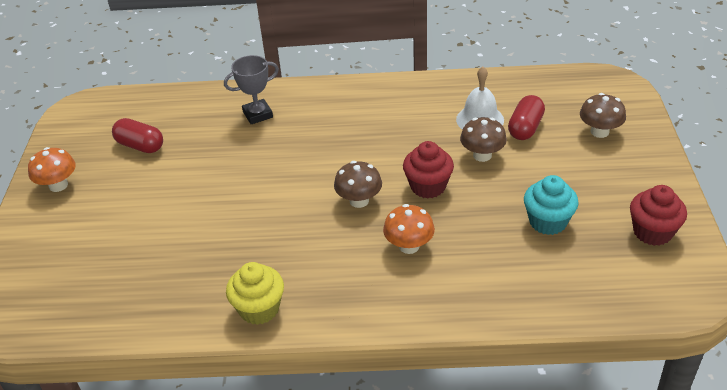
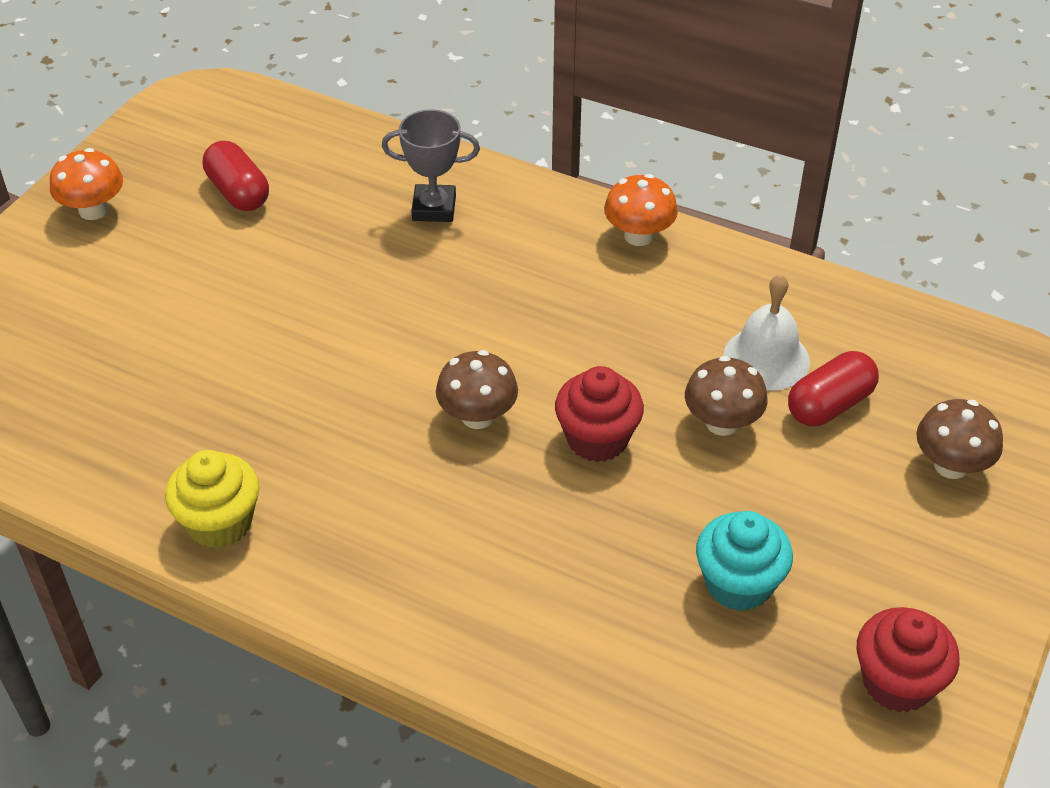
camera: 25 degrees right, 5 degrees up
orange mushroom [383,204,435,254] -> orange mushroom moved to [604,174,678,246]

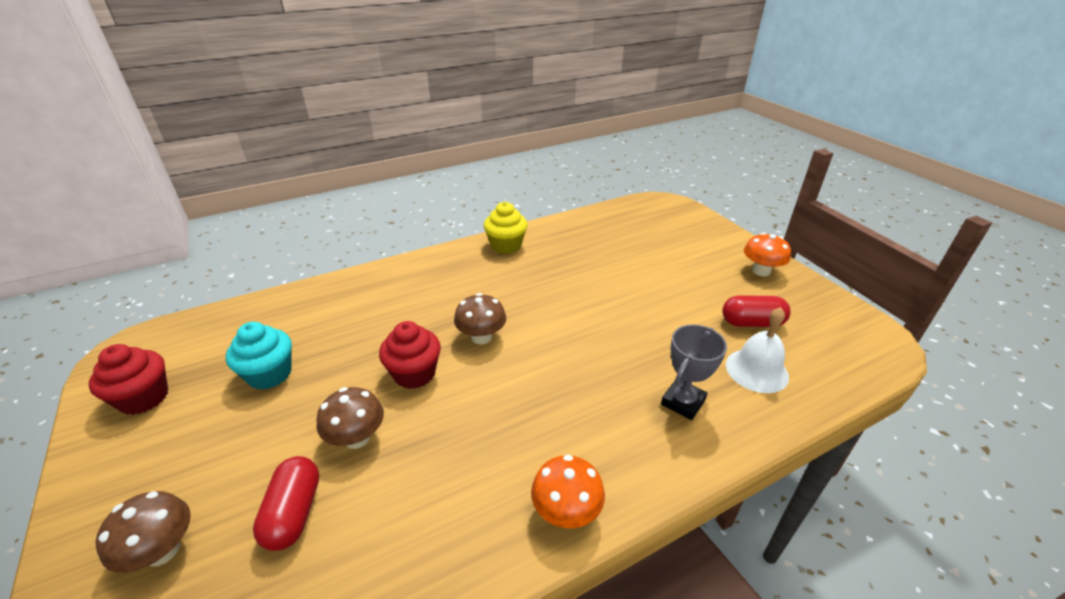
camera: 125 degrees right, 10 degrees down
white bell [723,274,810,391] -> white bell moved to [726,307,789,393]

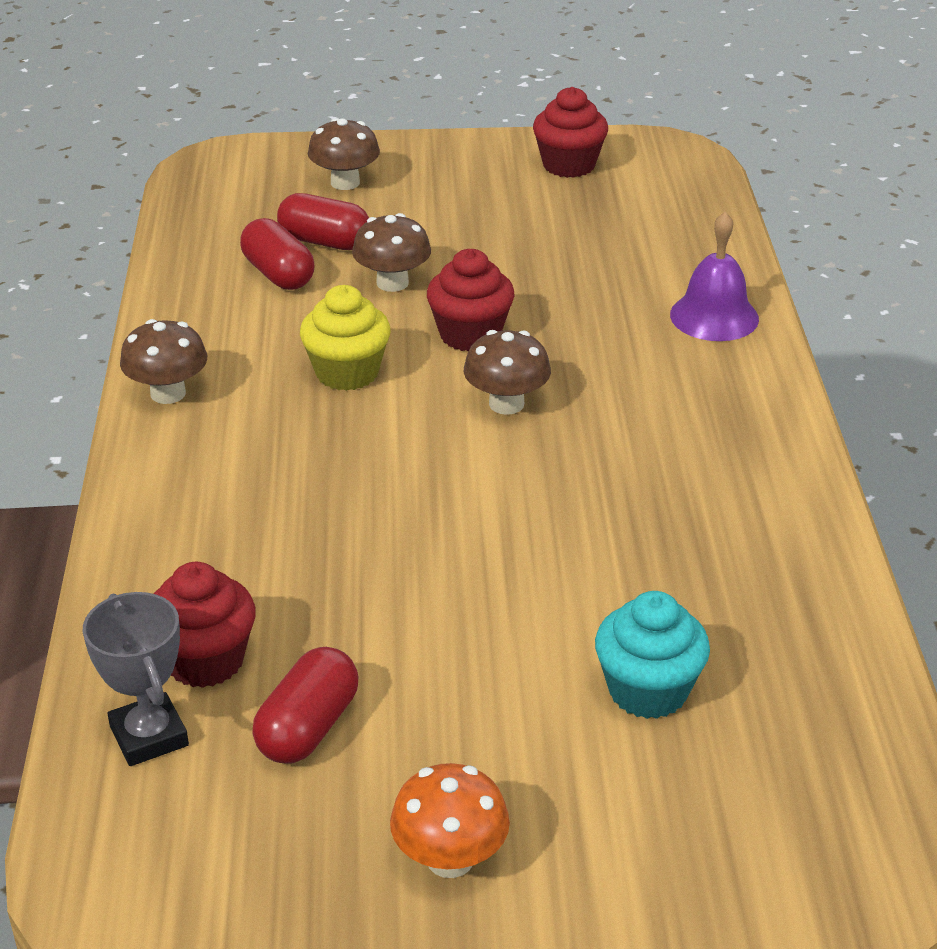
camera: 115 degrees right, 0 degrees up
turquoise cupcake [226,322,292,390] -> turquoise cupcake moved to [595,591,710,719]
yellow cupcake [484,202,528,254] -> yellow cupcake moved to [300,285,391,391]
orange mushroom [531,455,605,528] -> brown mushroom [120,319,207,404]
grey trophy [661,324,727,420] -> grey trophy moved to [83,592,189,766]
white bell [726,307,789,393] -> red cupcake [153,562,256,688]
none -> red capsule [240,218,314,290]
none -> purple bell [670,212,759,341]

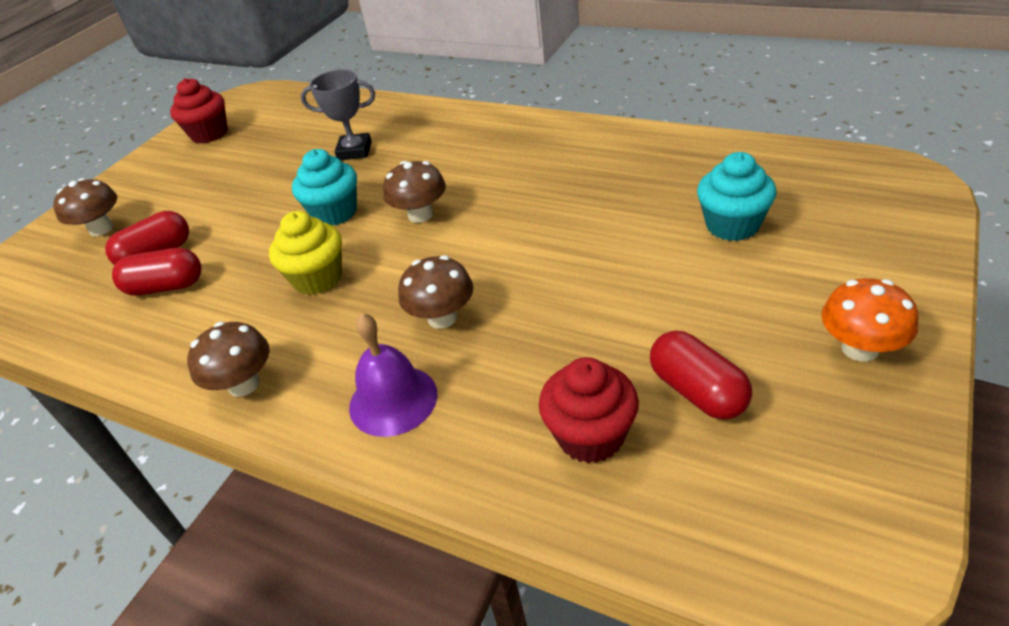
camera: 55 degrees left, 5 degrees up
grey trophy [83,592,189,766] -> grey trophy moved to [301,69,375,160]
brown mushroom [352,213,431,292] -> brown mushroom moved to [398,255,473,329]
red cupcake [427,249,515,351] -> turquoise cupcake [292,149,357,226]
purple bell [670,212,759,341] -> purple bell moved to [349,313,437,437]

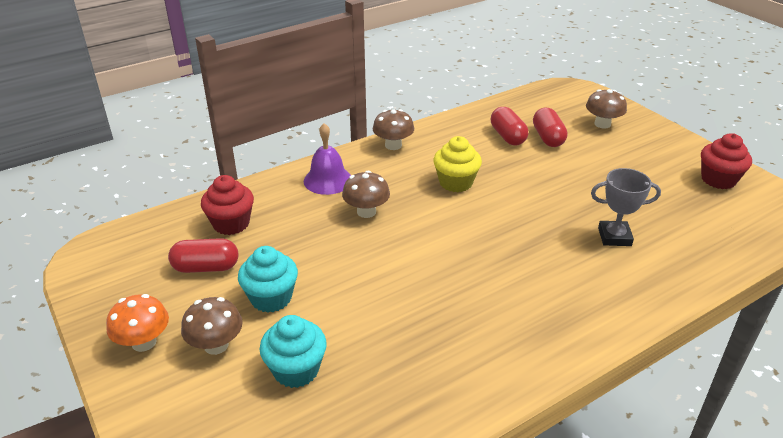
camera: 115 degrees right, 5 degrees down
red capsule [112,248,201,296] -> red capsule turned 45 degrees counterclockwise [491,107,528,145]
turquoise cupcake [292,149,357,226] -> turquoise cupcake moved to [238,246,298,313]
grey trophy [301,69,375,160] -> grey trophy turned 60 degrees clockwise [591,168,661,246]
brown mushroom [383,161,446,223] -> brown mushroom moved to [181,297,243,355]

